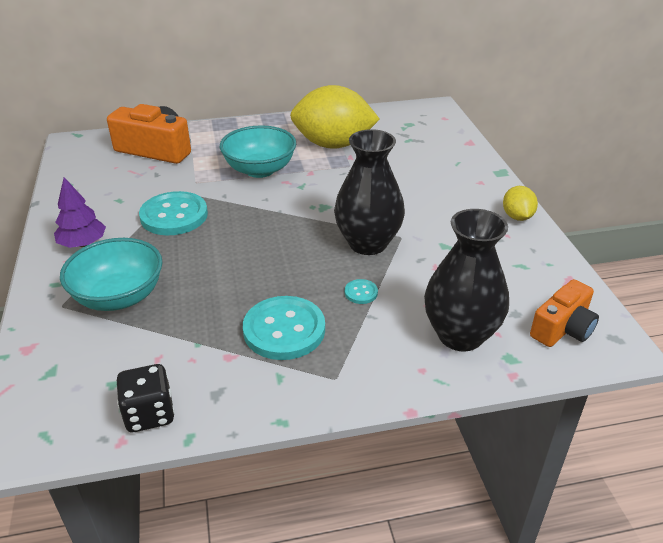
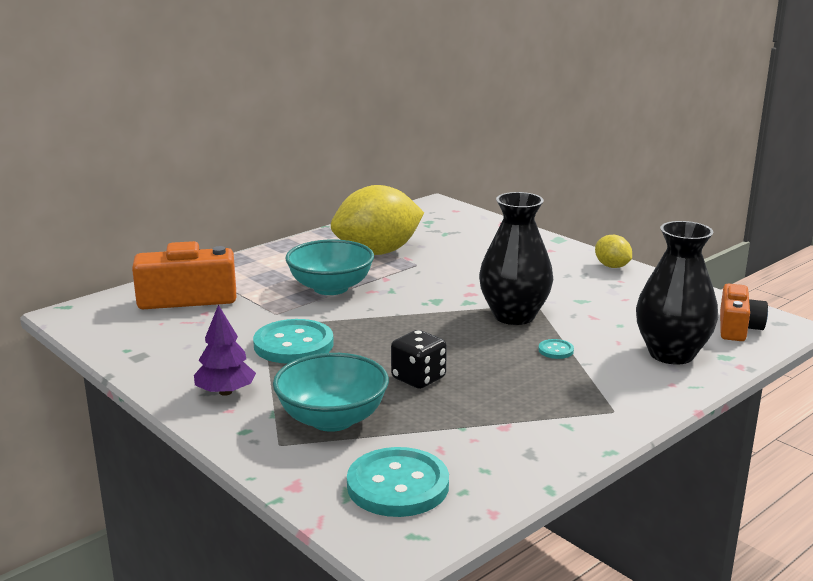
camera: 30 degrees left, 15 degrees down
black dice [117,364,175,432] -> black dice moved to [391,330,447,389]
turquoise button [243,296,325,360] -> turquoise button moved to [347,447,449,517]

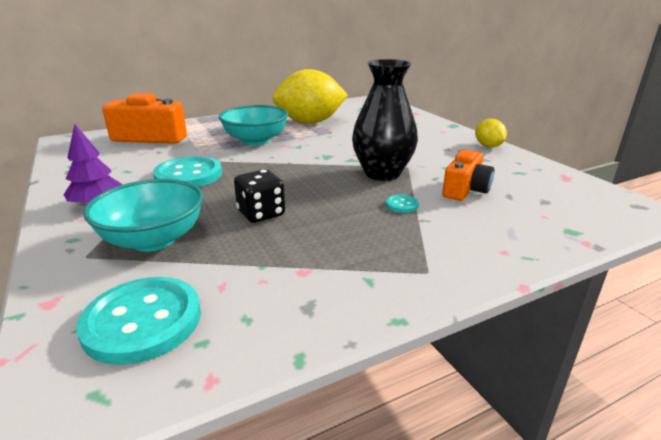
camera: 15 degrees right, 5 degrees up
black vase [636,221,718,365] -> none
orange camera [720,284,768,341] -> orange camera moved to [442,150,494,201]

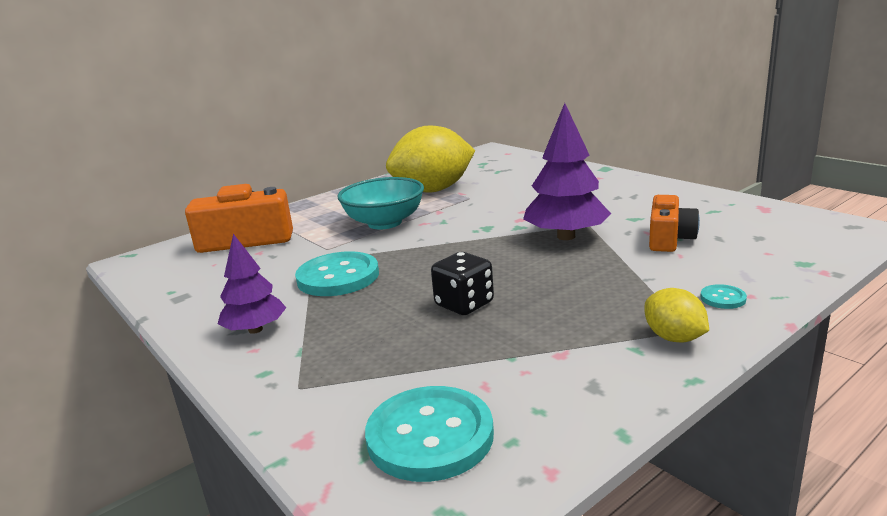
camera: 10 degrees left, 5 degrees down
turquoise bowl [83,179,203,252] -> none
black vase [352,59,418,181] -> purple tree [523,103,611,240]
turquoise button [386,195,419,213] -> turquoise button moved to [700,284,747,309]
yellow lemon [475,119,507,147] -> yellow lemon moved to [644,288,709,343]

